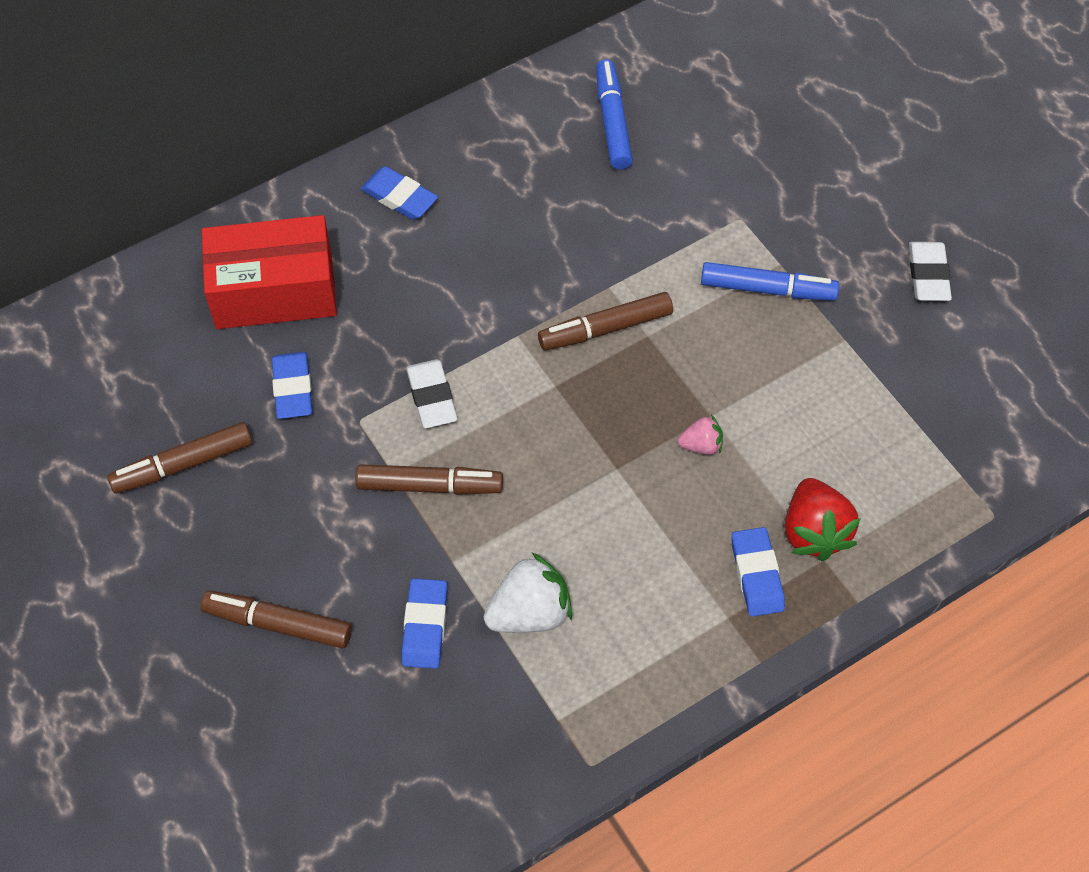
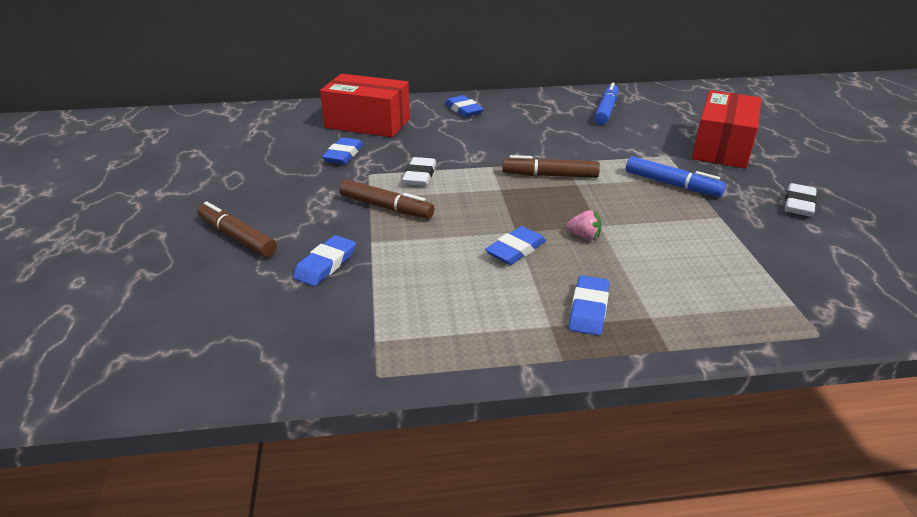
camera: 25 degrees right, 25 degrees down
brown marker [107,422,252,494] -> none
white strawberry [484,552,572,633] -> none
red strawberry [785,478,861,561] -> none
none -> blue eraser [485,226,546,265]
none -> red box [692,90,762,168]

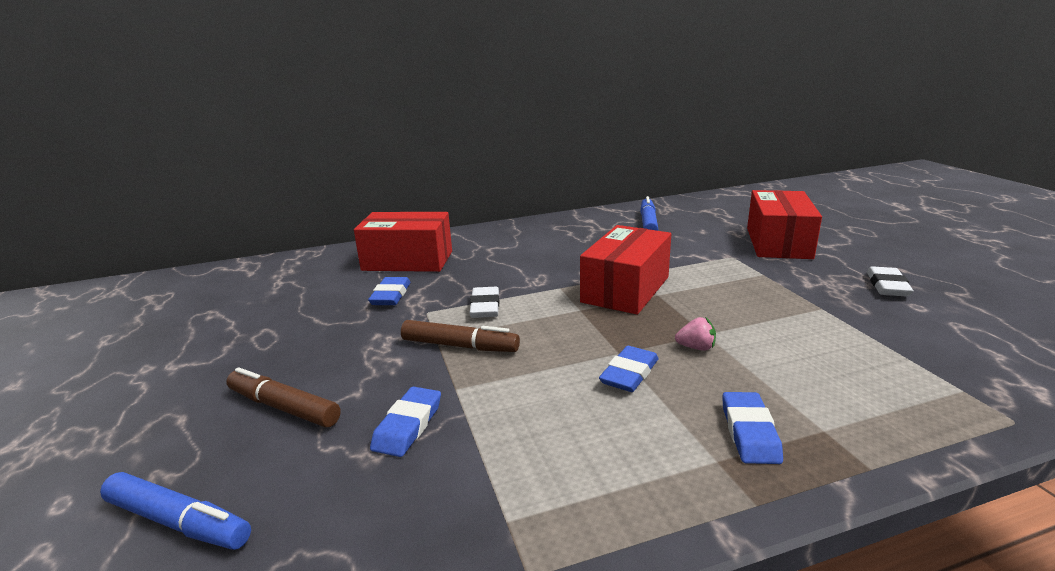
camera: 10 degrees left, 10 degrees down
blue eraser [445,95,484,117] -> none
brown marker [502,155,600,178] -> red box [580,225,671,315]
blue marker [626,156,726,197] -> blue marker moved to [100,472,251,550]

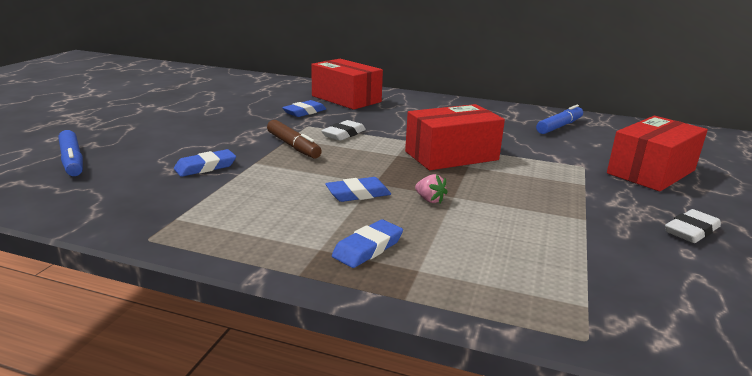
camera: 35 degrees right, 0 degrees up
brown marker [226,367,341,427] -> none

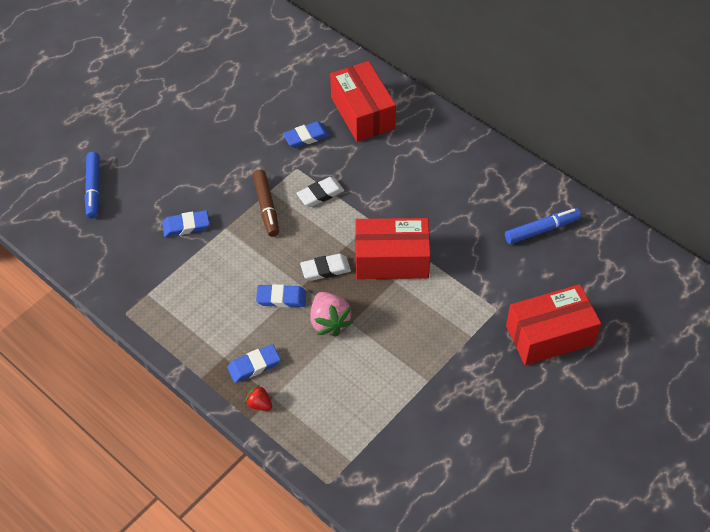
camera: 25 degrees right, 30 degrees up
pink strawberry [415,174,448,203] -> pink strawberry [310,292,353,337], size x1.85
white eraser [665,209,721,243] -> white eraser moved to [300,254,351,281]
none -> red strawberry [245,385,272,411]

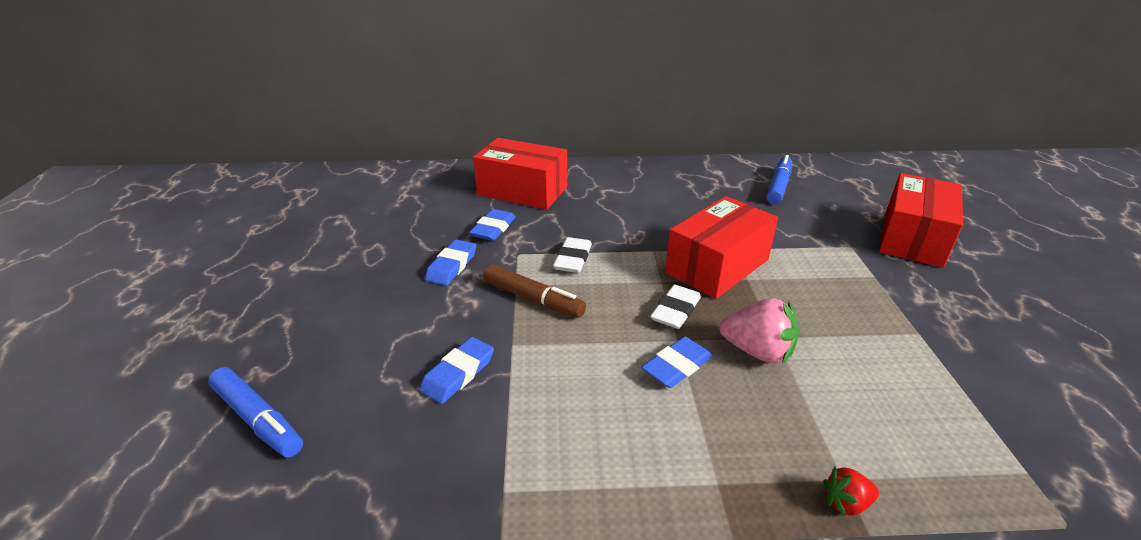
camera: 45 degrees left, 20 degrees down
blue eraser [227,344,281,383] -> blue eraser moved to [425,239,476,285]

